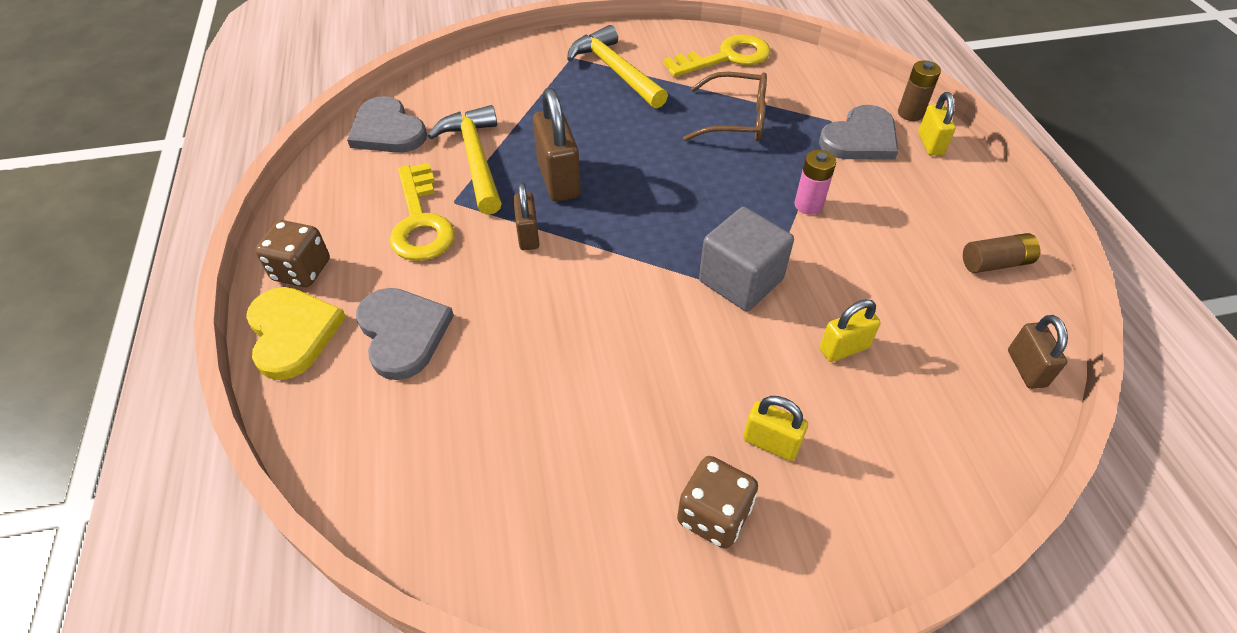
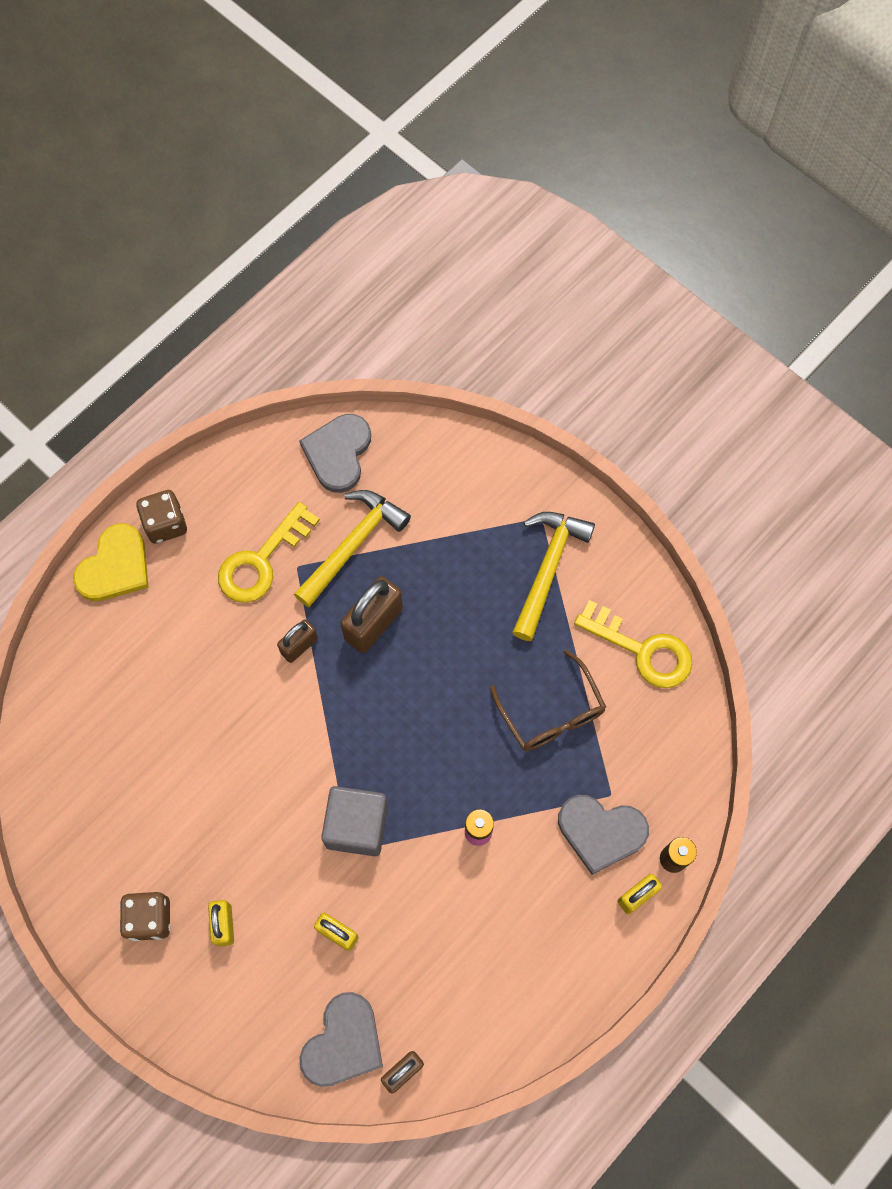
camera: 55 degrees right, 20 degrees up
grey heart [356,288,454,380] -> grey heart moved to [299,992,383,1087]
brown battery [963,233,1040,273] -> none

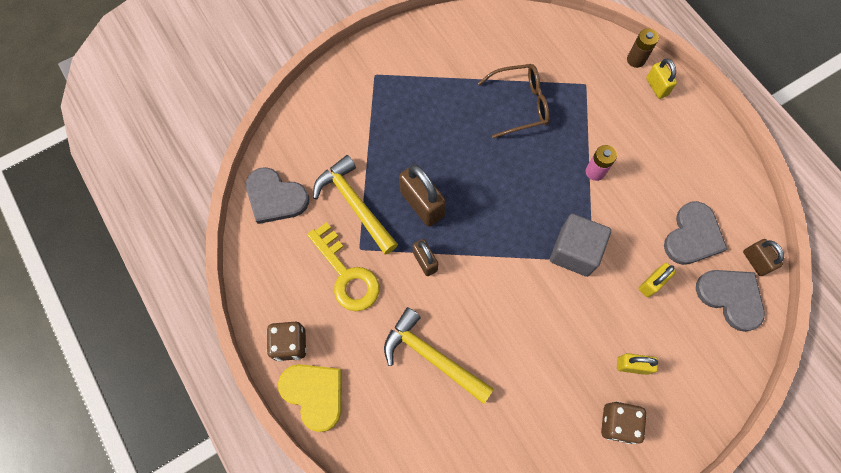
camera: 75 degrees left, 0 degrees up
yellow hammer [512,512,595,641] -> yellow hammer moved to [384,307,494,404]
grey heart [558,795,649,875] -> grey heart moved to [664,201,727,265]
yellow key [574,600,692,688] -> none

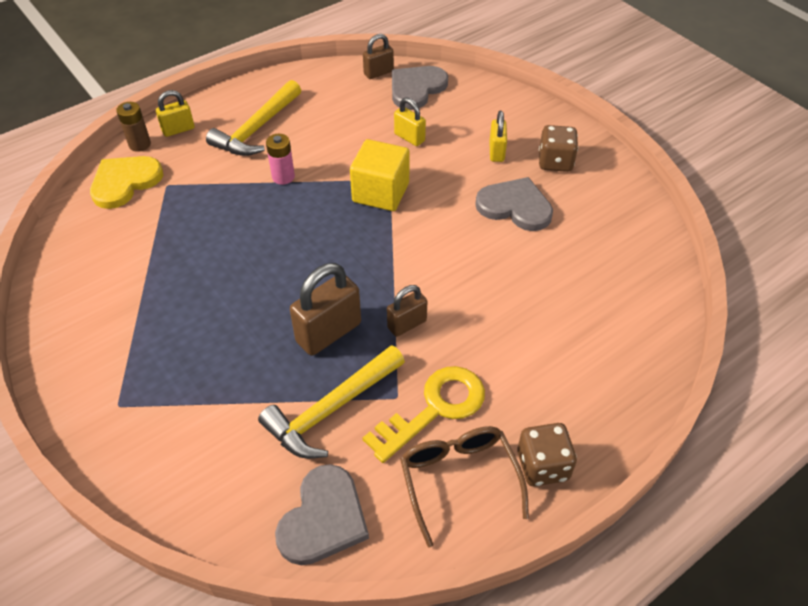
camera: 95 degrees left, 20 degrees down
yellow heart [278,364,342,432] -> yellow heart moved to [90,156,163,209]
yellow hammer [384,307,494,404] -> yellow hammer moved to [206,80,301,156]
brown glasses [478,64,550,138] -> brown glasses moved to [400,426,529,547]
grey cube [550,214,611,277] -> yellow cube [350,139,410,211]
grey heart [664,201,727,265] -> grey heart moved to [475,177,553,231]

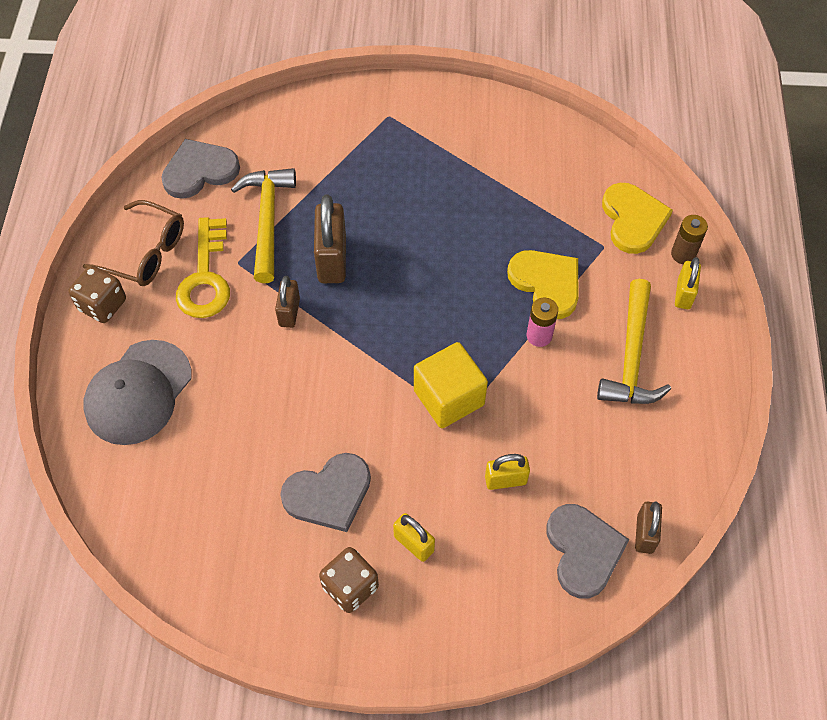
camera: 130 degrees right, 10 degrees up
yellow hammer [206,80,301,156] -> yellow hammer turned 150 degrees counterclockwise [597,279,671,404]
grey heart [275,464,369,565] -> grey heart turned 90 degrees clockwise [161,139,240,199]
none -> grey cap [83,340,192,445]
none -> yellow heart [507,250,579,319]

